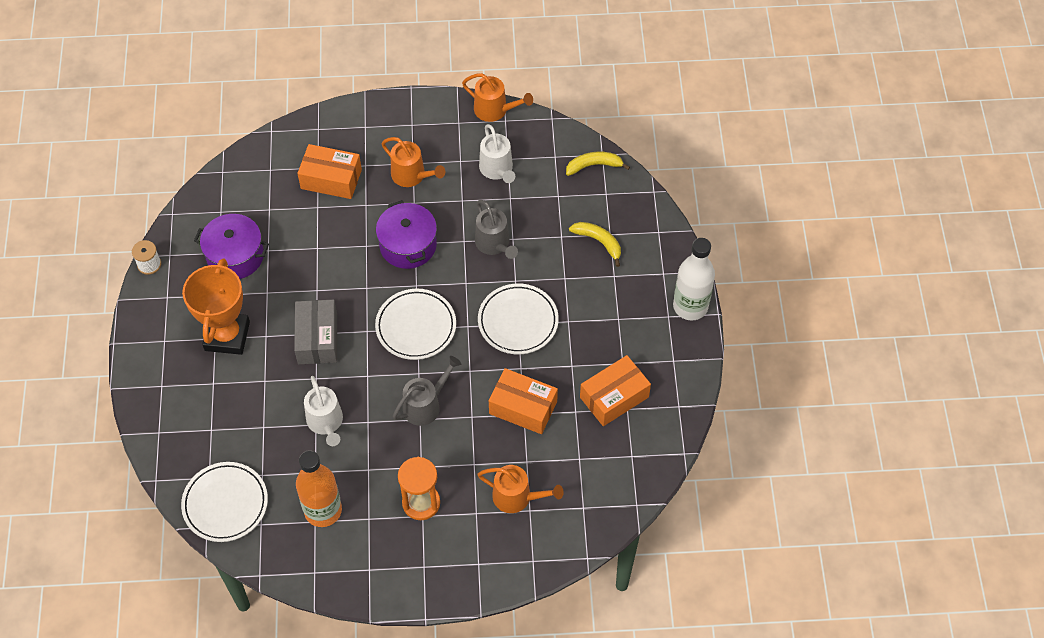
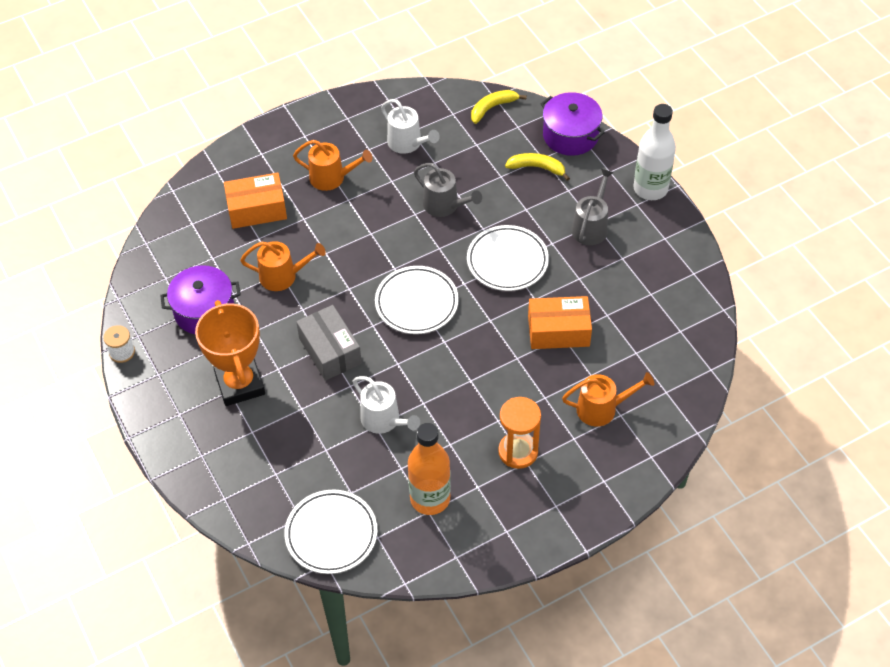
camera: 25 degrees left, 5 degrees down
purple pot [376,200,437,269] -> purple pot moved to [541,92,605,156]
grey watering can [393,356,461,426] -> grey watering can moved to [572,169,614,245]
orange watering can [462,73,533,122] -> orange watering can moved to [240,241,326,291]
orange box [580,355,651,426] -> none

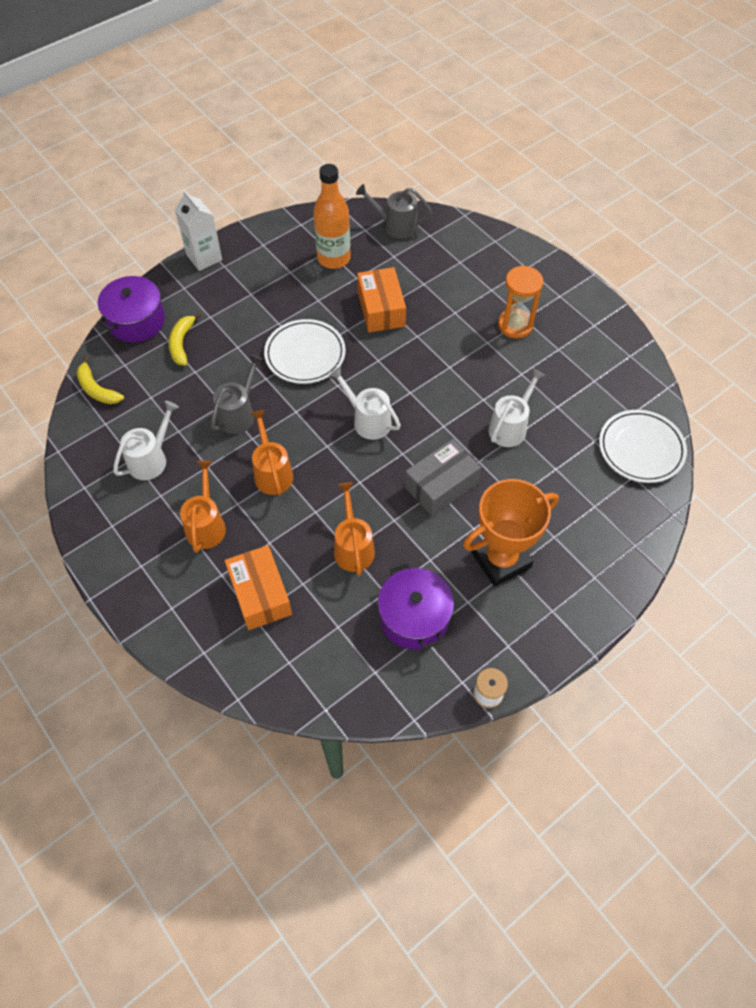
camera: 100 degrees left, 5 degrees up
white plate [375,266,459,334] -> white watering can [329,367,401,440]
orange bottle [408,423,451,515] -> orange bottle moved to [313,164,351,269]
orange watering can [562,372,654,427] -> orange watering can moved to [250,410,293,495]
grey watering can [572,169,614,245] -> grey watering can moved to [356,184,432,239]
white bottle [633,104,676,200] -> white carton [175,190,222,271]

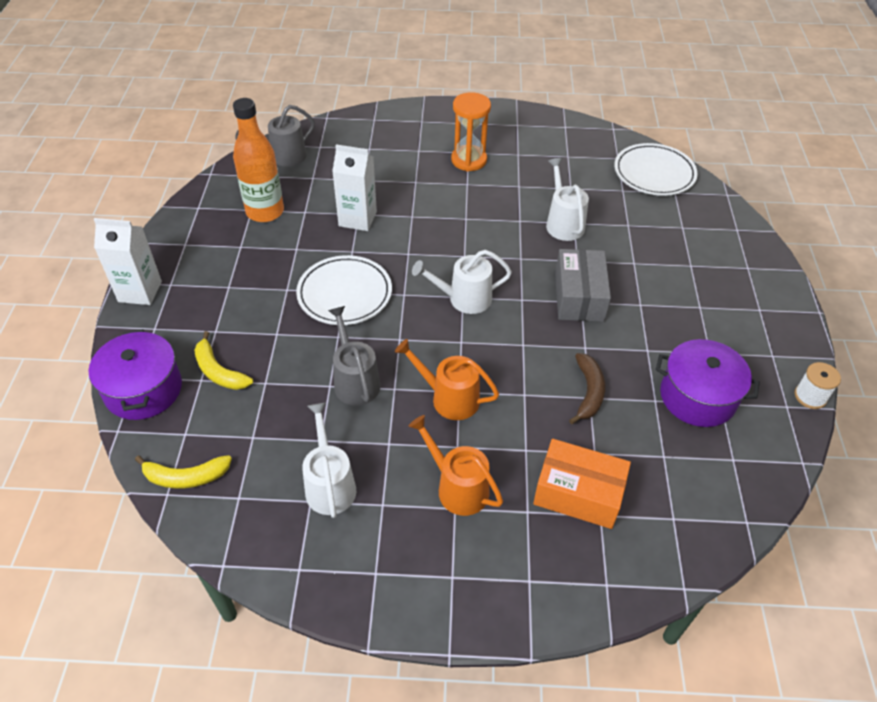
camera: 50 degrees left, 10 degrees down
orange watering can [334,482,375,576] -> brown banana [569,353,605,424]
orange box [357,267,406,333] -> white carton [332,144,377,231]
orange trophy [463,479,559,587] -> none

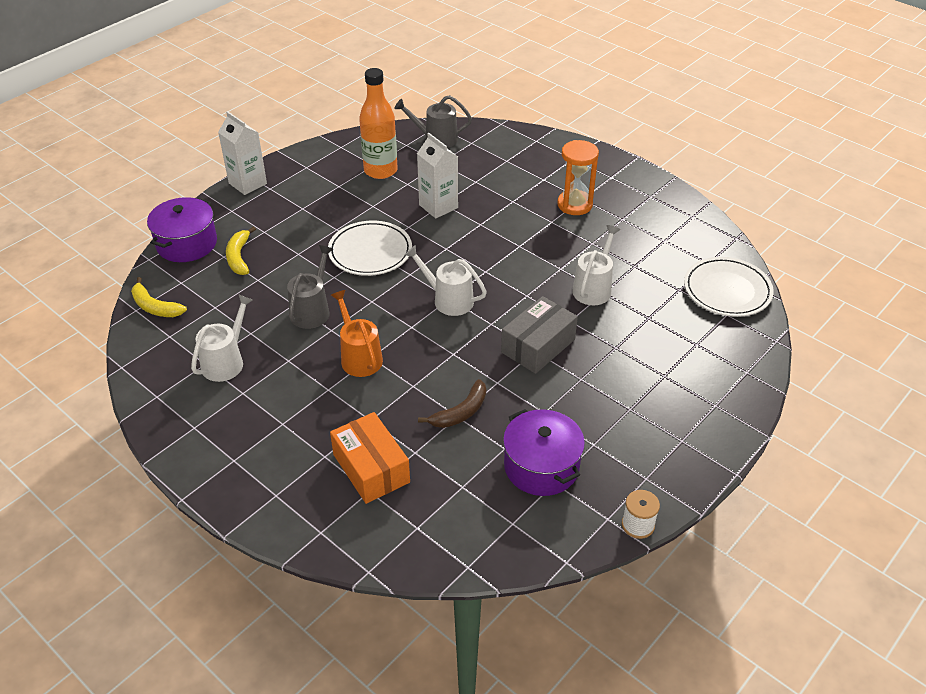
camera: 40 degrees right, 5 degrees down
orange watering can [409,415,503,516] -> none

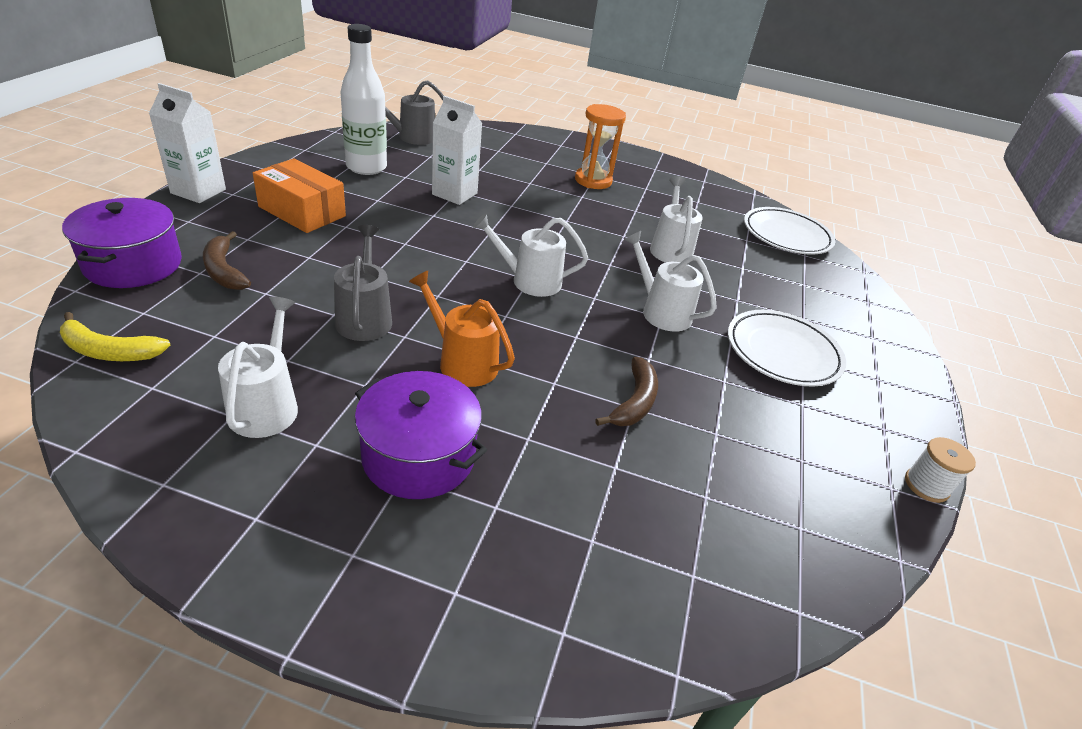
camera: 30 degrees left, 5 degrees down
yellow banana [226,226,256,275] -> brown banana [203,231,251,290]
white plate [328,221,412,276] -> white plate moved to [728,310,846,387]
orange box [330,412,410,504] -> orange box moved to [253,158,346,233]
orange bottle [359,68,397,179] -> white bottle [340,24,387,175]
grey box [501,296,578,374] -> white watering can [624,231,717,332]
purple pot [503,409,585,496] -> purple pot moved to [355,371,487,499]

